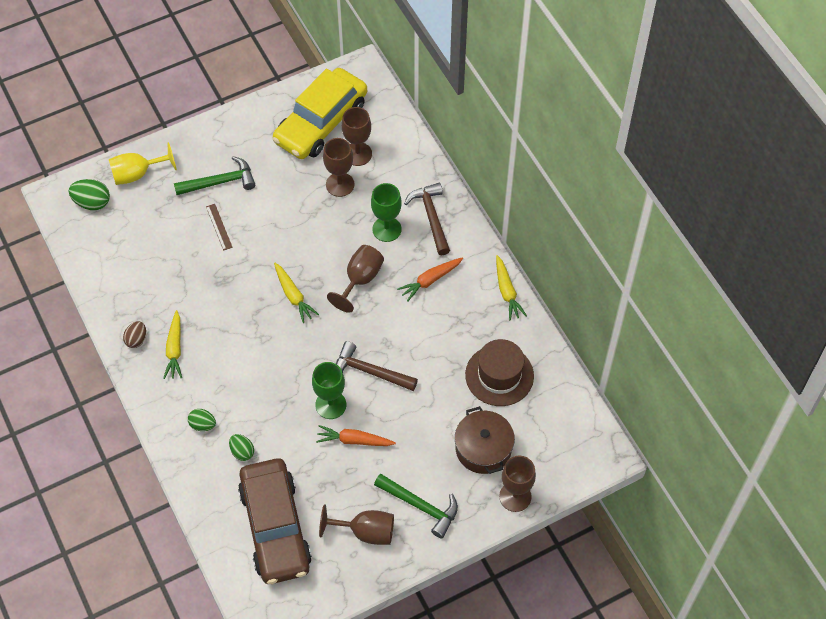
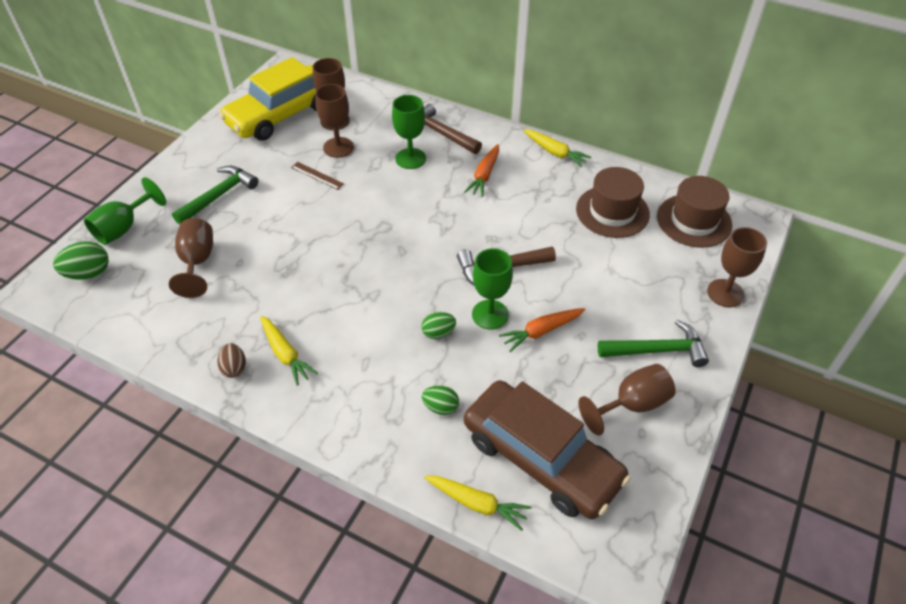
camera: 35 degrees left, 10 degrees down
yellow goblet [109,142,177,185] -> green goblet [84,177,166,245]
green egg [188,409,216,431] -> green egg moved to [421,312,456,339]
brown ruler [206,204,233,251] -> brown ruler moved to [291,162,344,190]
yellow car [272,68,367,159] -> yellow car turned 45 degrees clockwise [219,57,317,141]
yellow carrot [274,263,319,323] -> yellow carrot moved to [424,476,531,531]
brown goblet [327,245,384,313] -> brown goblet moved to [169,218,213,298]
brown pot [455,406,515,474] -> none
none -> brown hat [657,176,732,248]

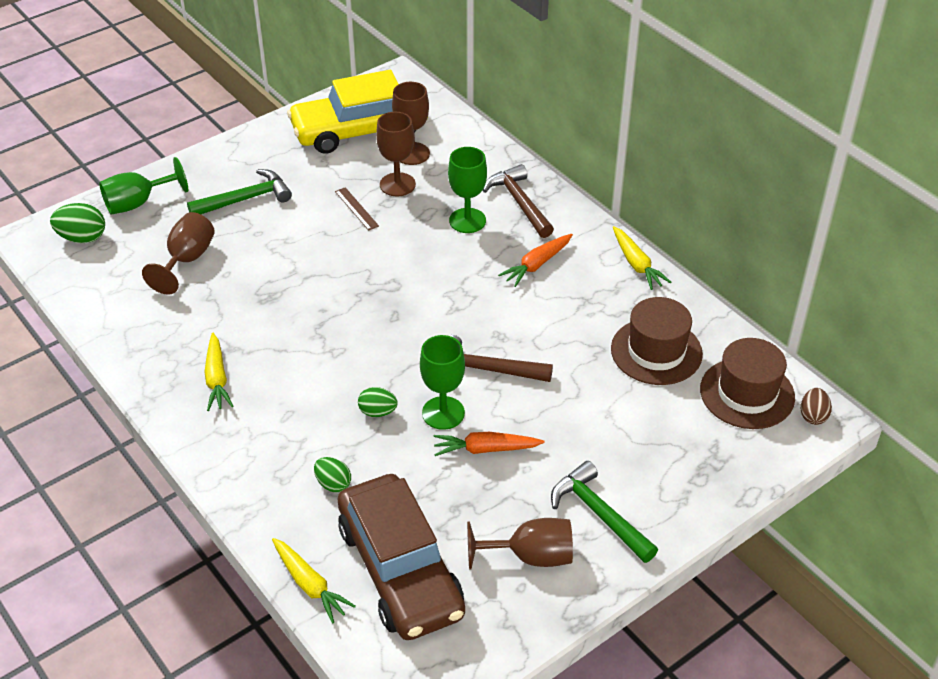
camera: 25 degrees right, 5 degrees down
brown egg [217,343,246,378] -> brown egg moved to [801,388,832,425]
green hammer [598,320,709,367] -> green hammer turned 150 degrees counterclockwise [551,461,658,563]
brown goblet [707,227,767,307] -> none

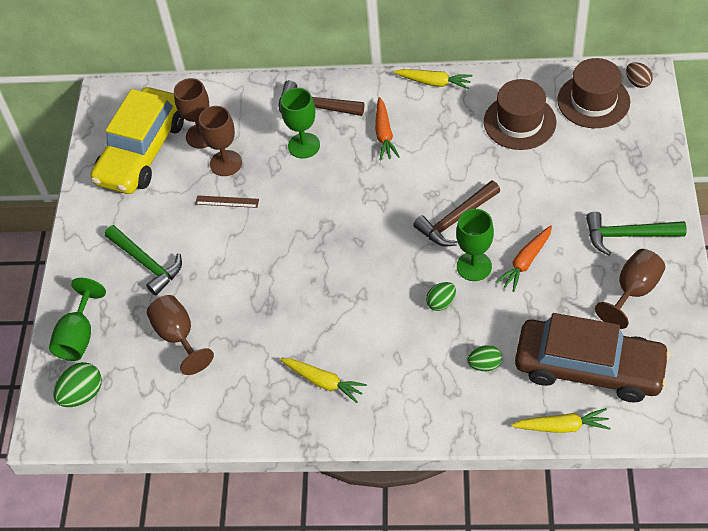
camera: 45 degrees left, 10 degrees up
green hammer [187,169,292,214] -> green hammer turned 120 degrees clockwise [105,225,182,295]

